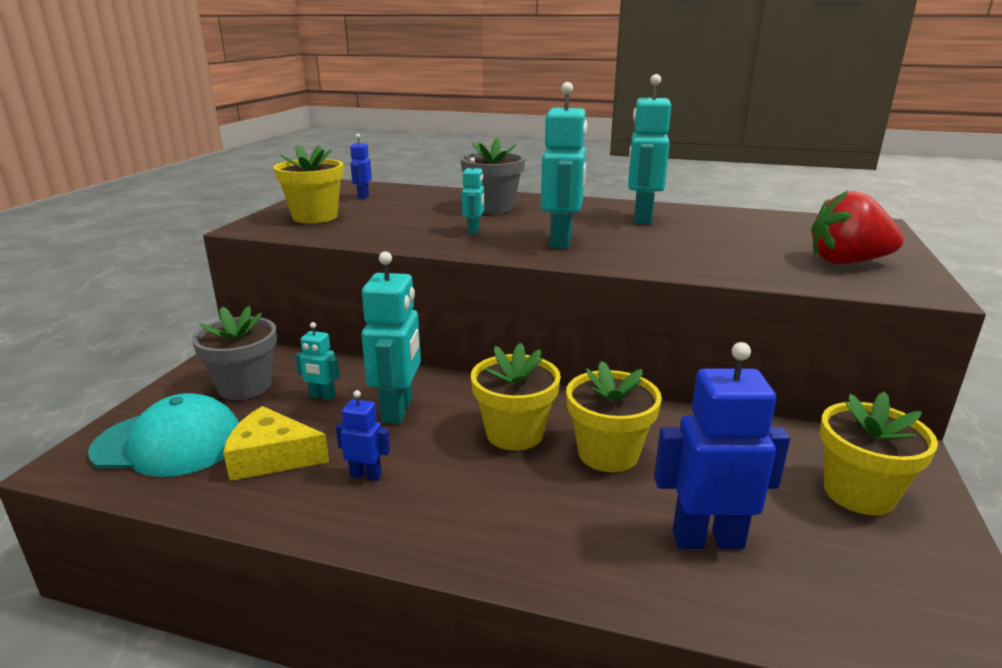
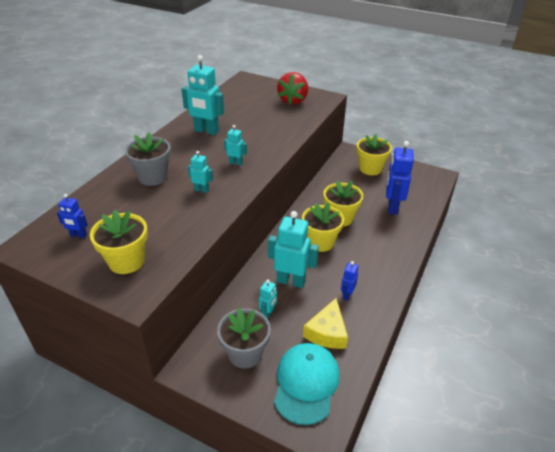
camera: 80 degrees left, 15 degrees up
turquoise robot [541,82,588,249] -> turquoise robot [224,125,247,166], size x0.51

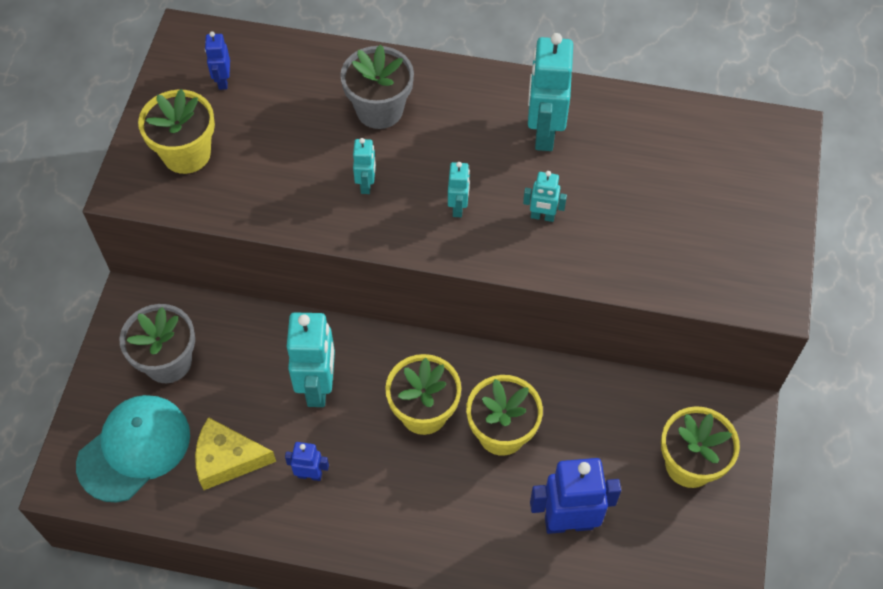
camera: 75 degrees right, 20 degrees up
turquoise robot [259,280,277,319] -> turquoise robot moved to [523,171,567,222]
turquoise cap [274,343,340,425] -> turquoise cap turned 45 degrees counterclockwise [76,395,190,502]
red strawberry [277,72,308,105] -> none

